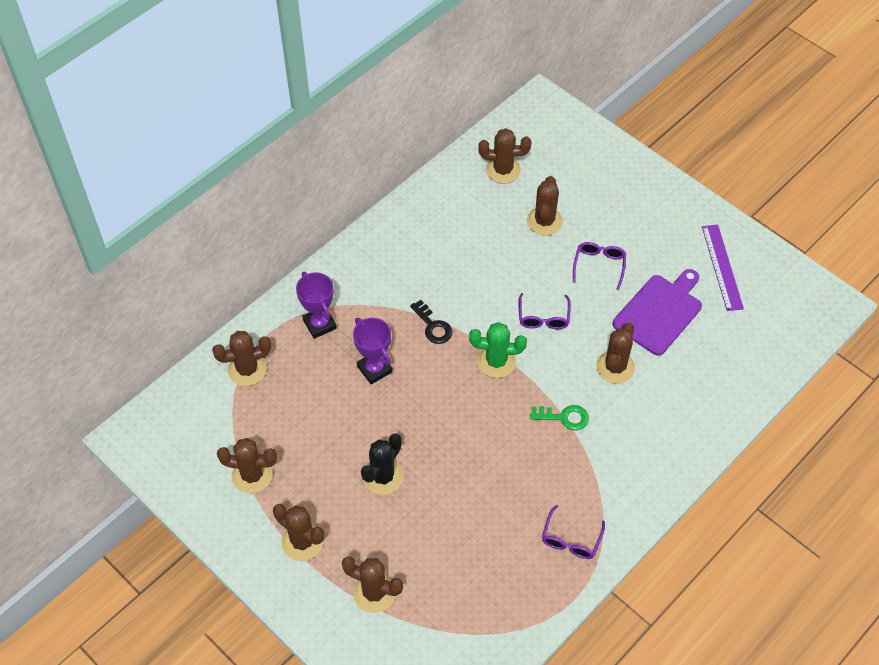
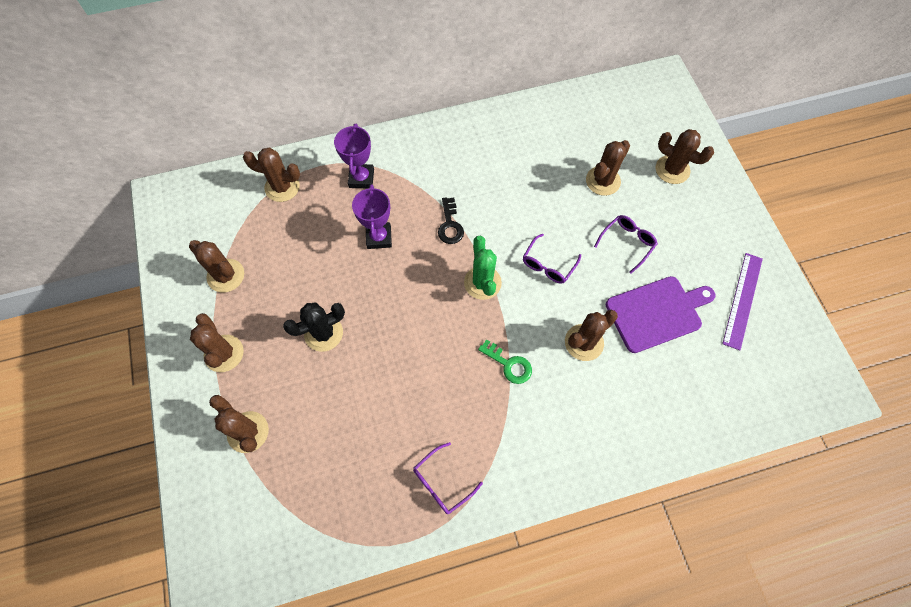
camera: 30 degrees right, 10 degrees up
green cactus [469,322,527,378] -> green cactus turned 45 degrees clockwise [464,236,502,300]
brown cactus [478,128,531,184] -> brown cactus moved to [656,129,714,184]

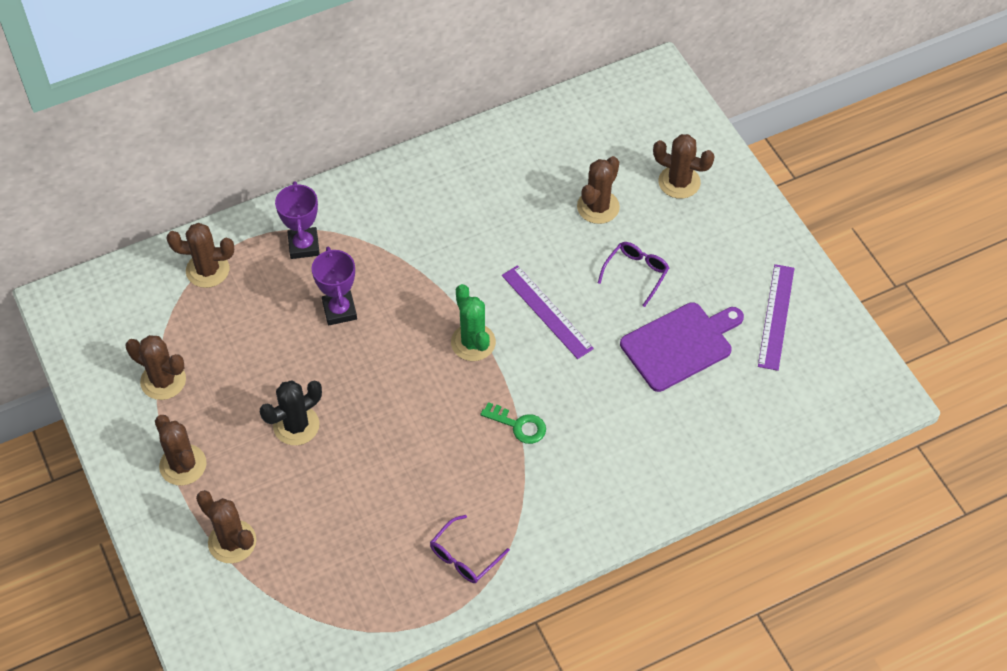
camera: 10 degrees left, 10 degrees down
black key [438,197,464,244] -> none
purple glasses [523,234,581,284] -> purple ruler [502,265,594,359]
brown cactus [565,310,618,361] -> none

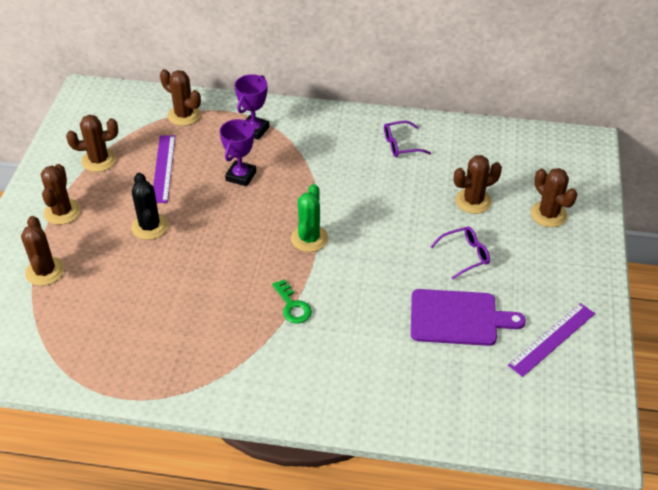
camera: 35 degrees right, 10 degrees down
brown cactus [126,335,186,400] -> brown cactus turned 75 degrees counterclockwise [66,115,118,172]
black cactus [260,380,322,445] -> black cactus turned 75 degrees clockwise [131,173,168,240]
purple glasses [430,515,510,583] -> purple glasses moved to [384,121,431,157]
purple ruler [502,265,594,359] -> purple ruler moved to [153,135,175,203]

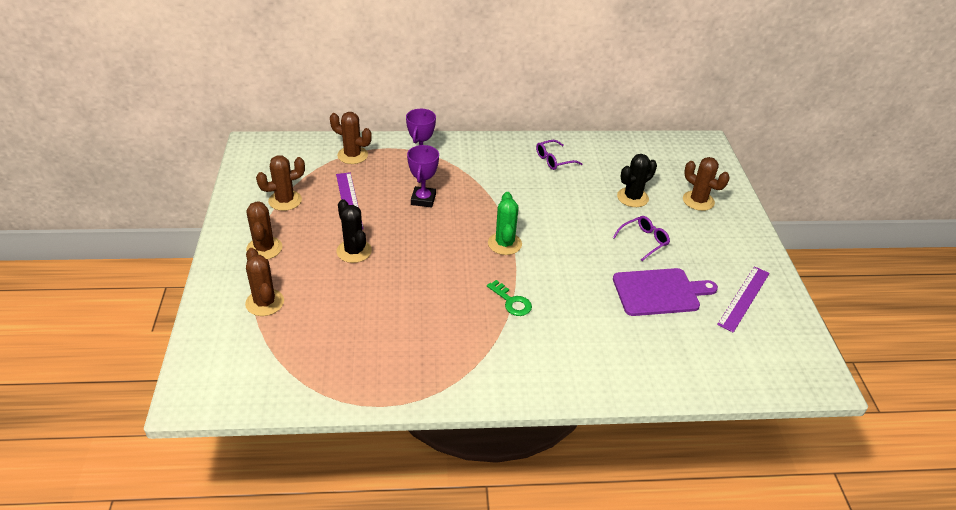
camera: 15 degrees left, 5 degrees down
brown cactus [454,155,502,214] -> black cactus [617,154,657,207]

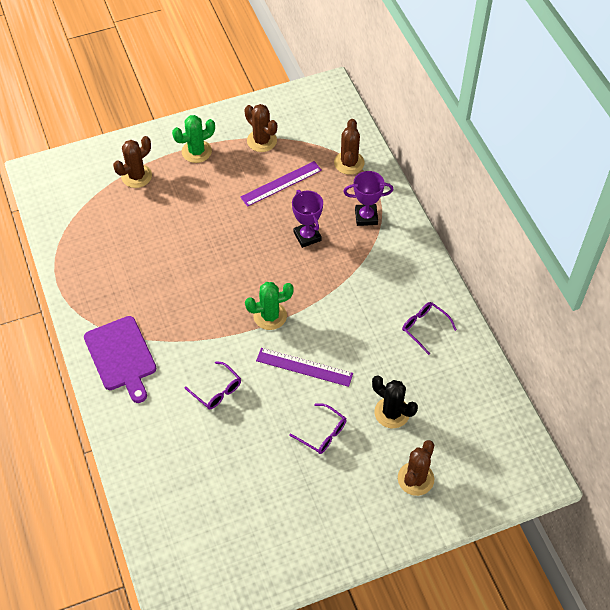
camera: 75 degrees right, 15 degrees up
brown cactus [246,202,282,260] -> green cactus [172,115,215,163]
black cactus [336,199,372,263] -> none
purple trophy [407,145,439,208] -> purple trophy turned 75 degrees clockwise [292,190,323,248]
green key [487,280,532,316] -> none
purple cutting board [613,268,718,316] -> purple cutting board moved to [84,316,156,403]
purple ruler [717,266,770,333] -> purple ruler moved to [256,348,353,387]
none -> purple glasses [184,361,241,409]

